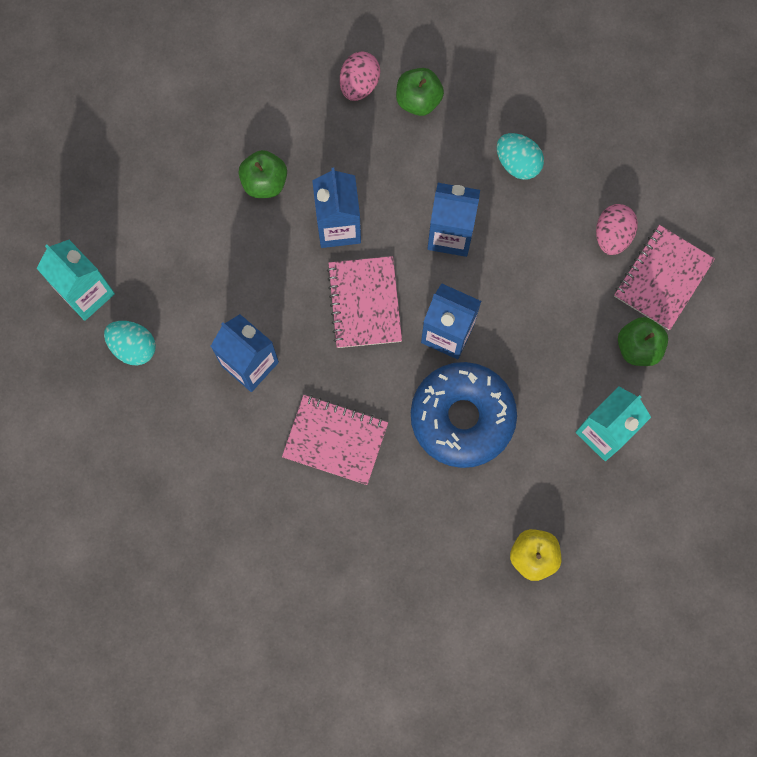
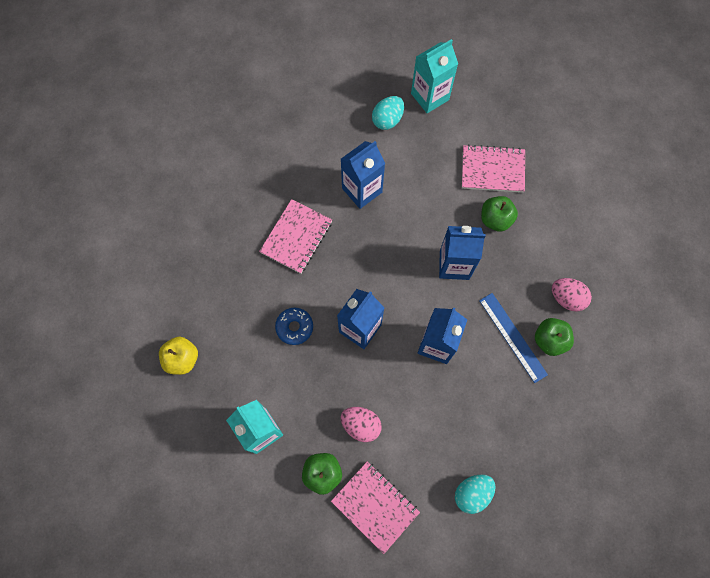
camera: 100 degrees right, 5 degrees down
pink notebook [327,256,402,348] -> pink notebook moved to [462,144,525,193]
blue donut [411,362,517,468] -> blue donut [275,308,313,345], size x0.48
turquoise egg [497,133,544,180] -> turquoise egg moved to [455,474,496,514]
pink egg [596,204,638,255] -> pink egg moved to [341,407,381,442]
none -> blue ruler [479,293,548,383]

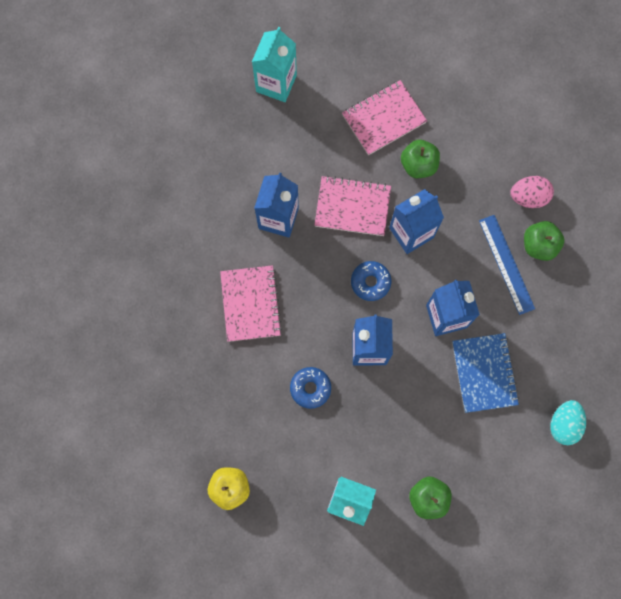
camera: 35 degrees left, 5 degrees up
pink notebook [331,461,420,554] -> pink notebook moved to [314,176,391,236]
pink egg [341,407,381,442] -> none
turquoise egg [372,96,404,130] -> none
blue ruler [479,293,548,383] -> blue ruler turned 45 degrees clockwise [479,215,535,315]
none -> blue donut [351,261,391,301]
none -> blue notebook [452,333,519,413]

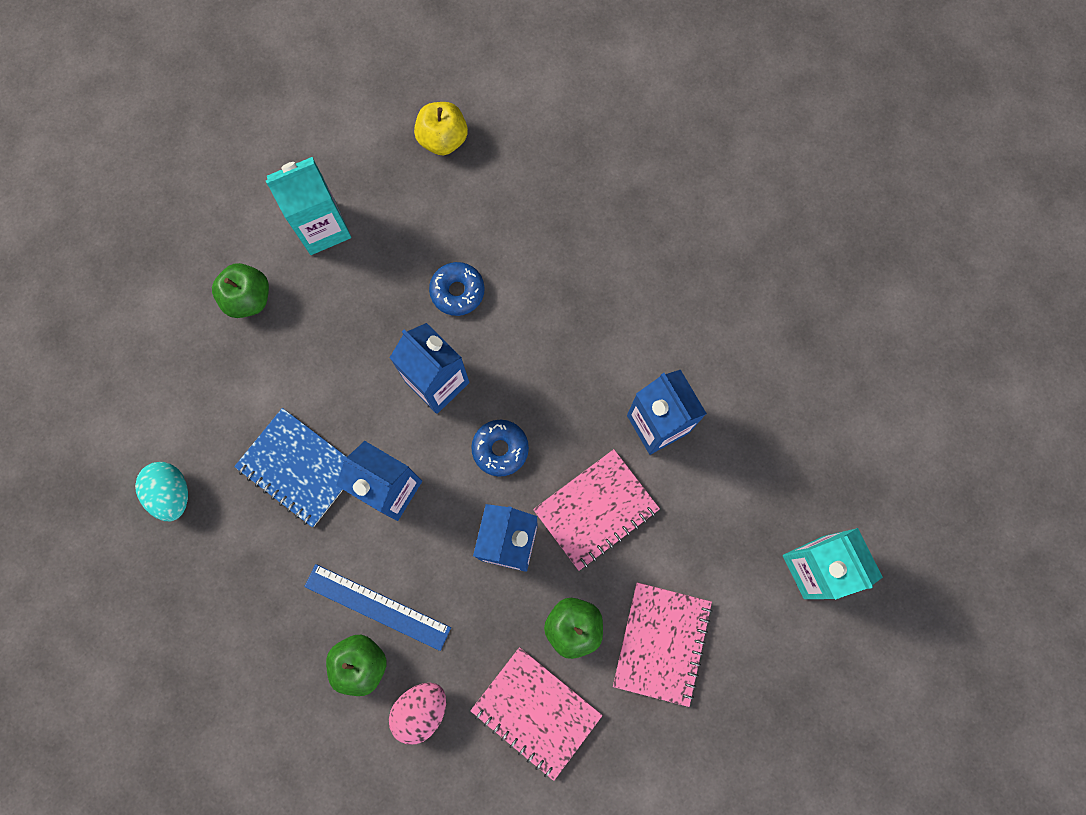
camera: 135 degrees right, 0 degrees up
pink notebook [220,265,282,342] -> pink notebook moved to [470,647,603,781]

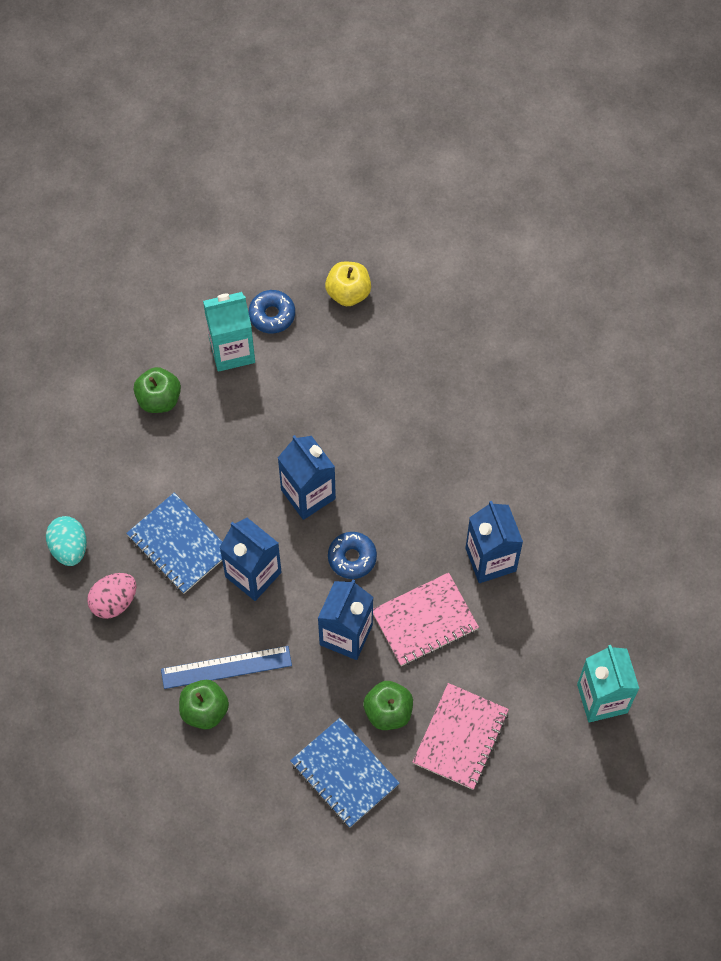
camera: 10 degrees right, 10 degrees down
blue ruler [304,564,451,651] -> blue ruler turned 45 degrees counterclockwise [161,646,292,689]
pink egg [389,683,446,745] -> pink egg moved to [87,573,136,619]
blue donut [429,262,485,316] -> blue donut moved to [249,290,295,334]
pink notebook [470,647,603,781] -> blue notebook [290,718,400,828]

